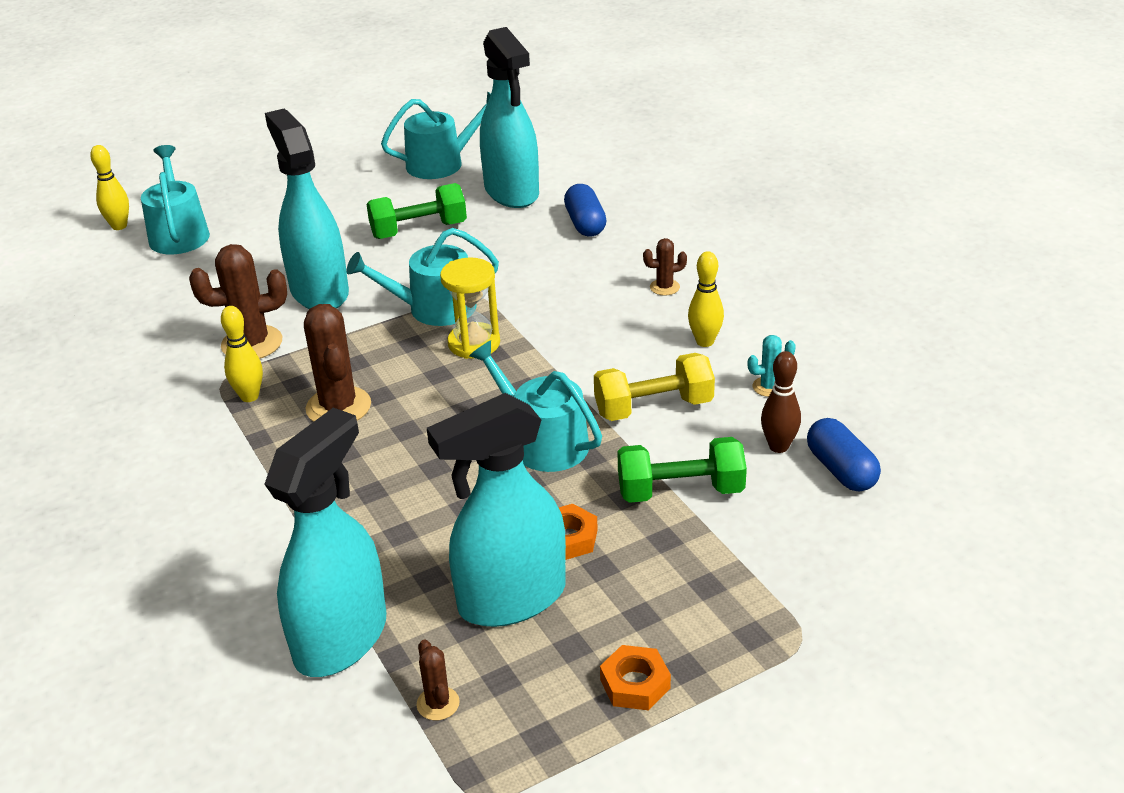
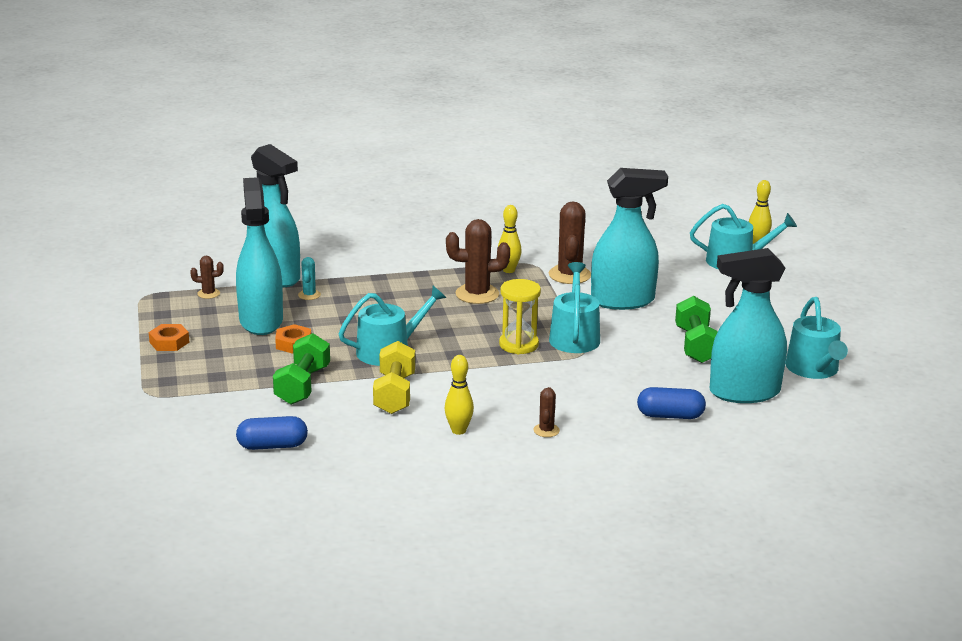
camera: 105 degrees right, 10 degrees down
turquoise cactus [748,335,796,397] -> turquoise cactus moved to [298,257,321,300]
brown bowling pin [761,351,801,453] -> none

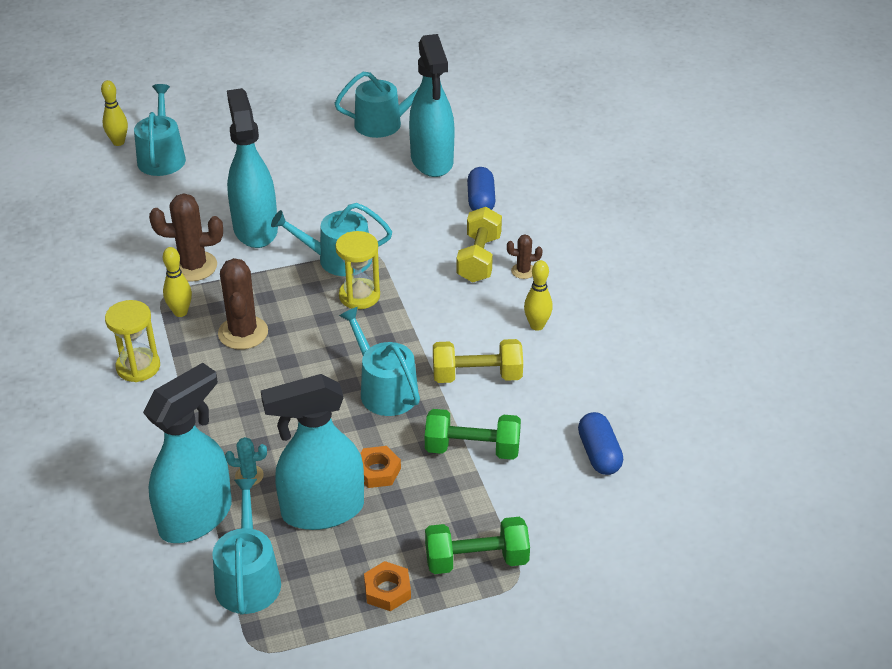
camera: 95 degrees left, 15 degrees up
brown cactus [190,256,224,299] -> turquoise watering can [212,479,281,615]
green dumbbell [675,296,718,363] -> green dumbbell moved to [425,517,530,574]
none -> yellow hourglass [105,300,160,382]
none -> yellow dumbbell [457,207,502,282]

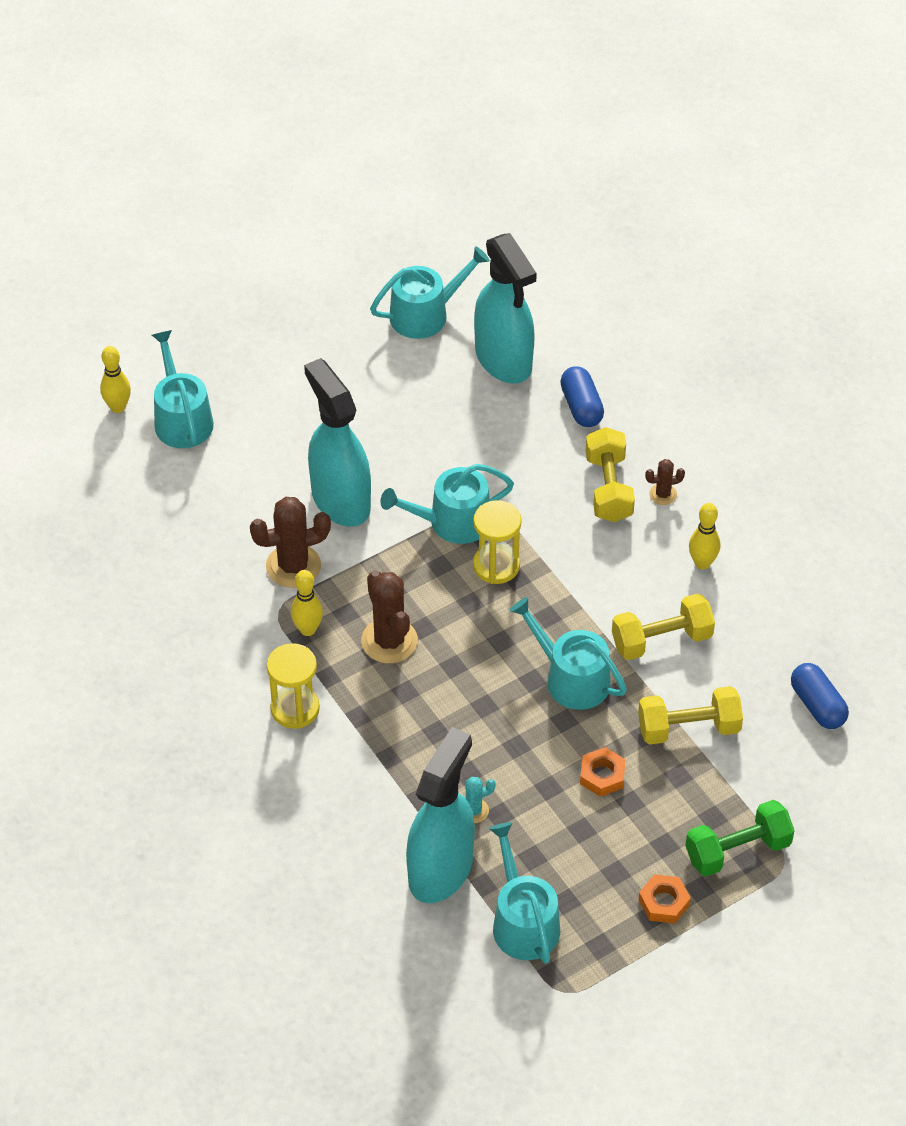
camera: 15 degrees left, 10 degrees up
turquoise spray bottle [261,374,364,530] -> none
green dumbbell [425,409,521,460] -> yellow dumbbell [638,686,743,745]

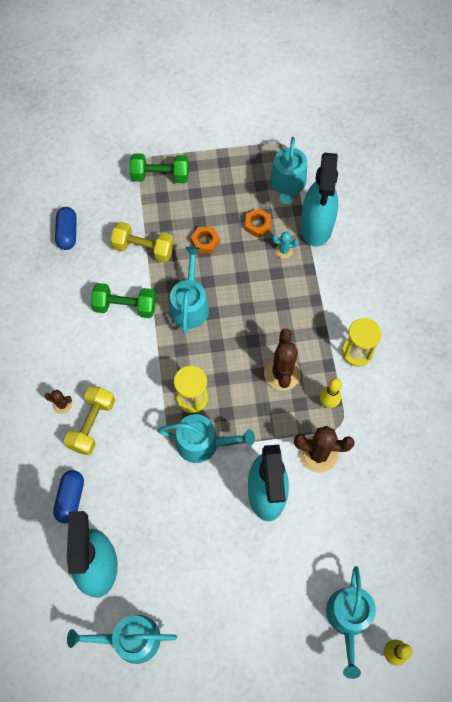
camera: 155 degrees left, 15 degrees up
turquoise spray bottle [406,727,475,903] -> turquoise spray bottle turned 45 degrees counterclockwise [301,153,338,247]
turquoise watering can [510,597,627,710] -> turquoise watering can turned 150 degrees counterclockwise [170,247,209,334]
yellow dumbbell [612,593,715,660] -> green dumbbell [91,283,156,318]
orange nut [639,874,691,923] -> orange nut moved to [245,208,271,238]
yellow bowling pin [689,503,720,569] -> none

